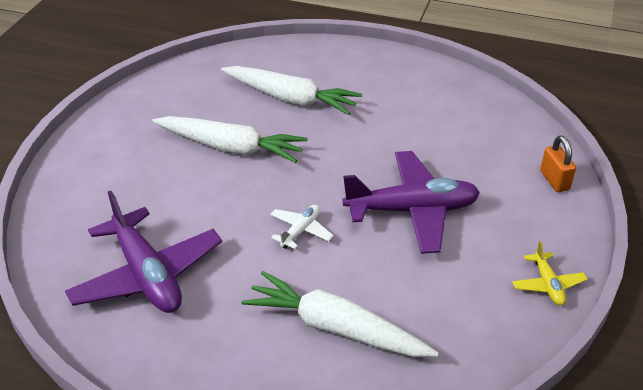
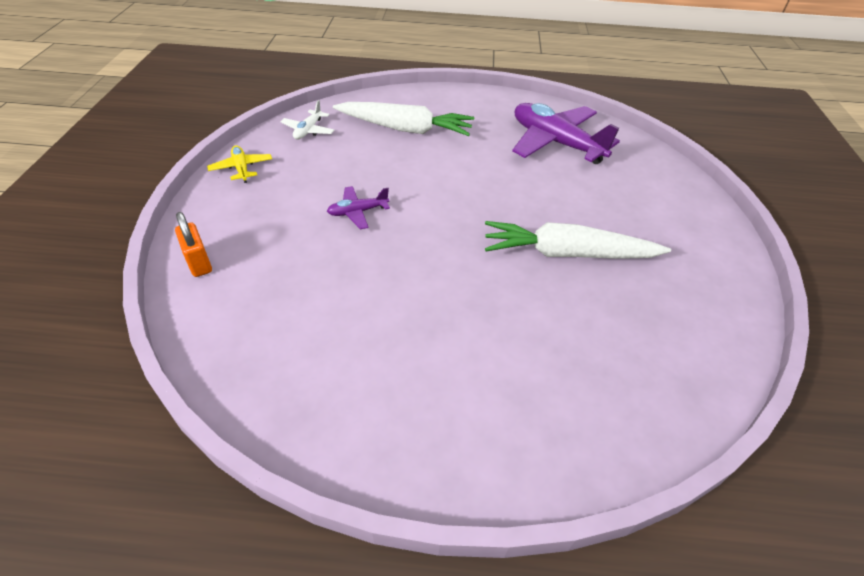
camera: 165 degrees right, 5 degrees up
white carrot [221,66,362,115] -> none
white plane [270,205,334,249] -> white plane moved to [280,100,335,139]
purple plane [342,151,480,254] -> purple plane [327,186,390,229], size x0.47

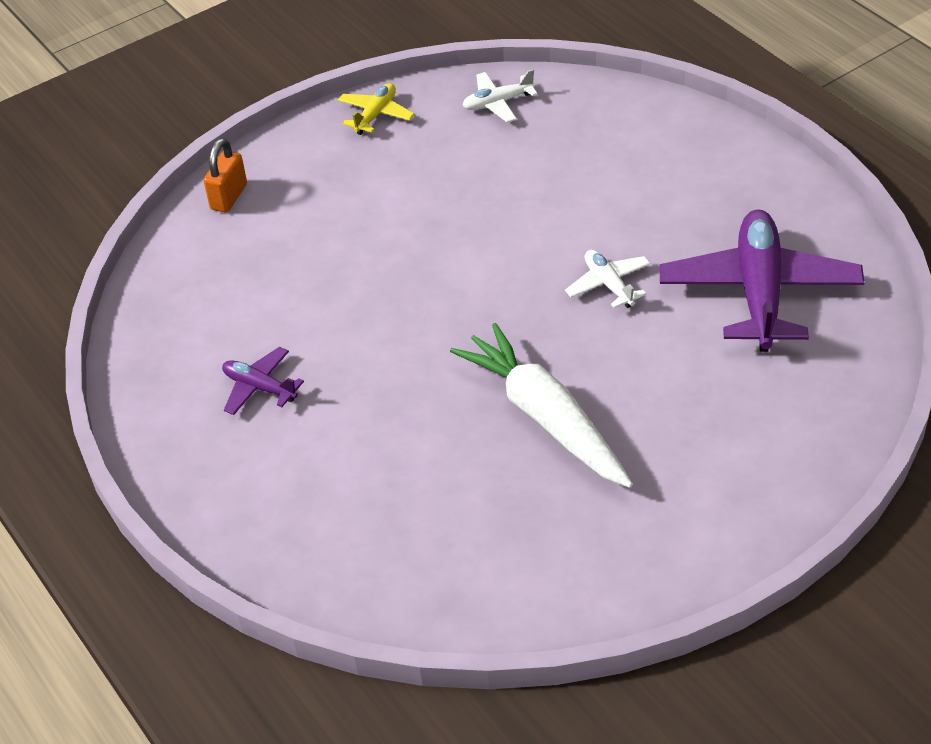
camera: 55 degrees right, 0 degrees up
purple plane [327,186,390,229] -> purple plane moved to [222,347,304,415]
white carrot [333,102,474,136] -> none
none -> white plane [565,250,651,308]

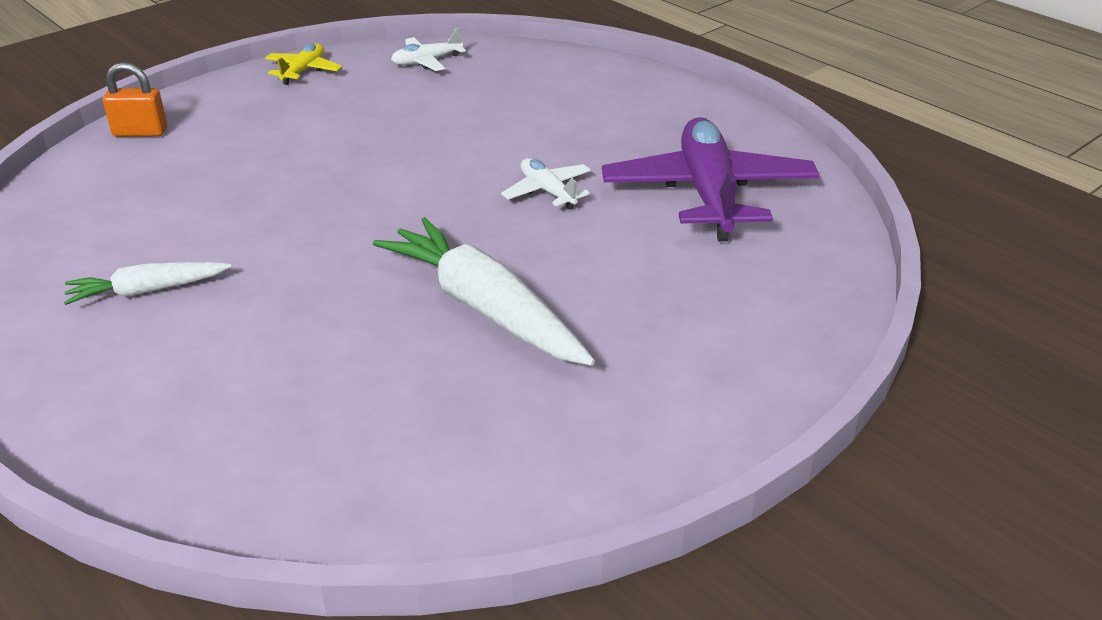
camera: 10 degrees left, 10 degrees down
orange padlock [204,138,247,212] -> orange padlock turned 75 degrees clockwise [103,62,167,137]
purple plane [222,347,304,415] -> white carrot [64,262,231,305]

